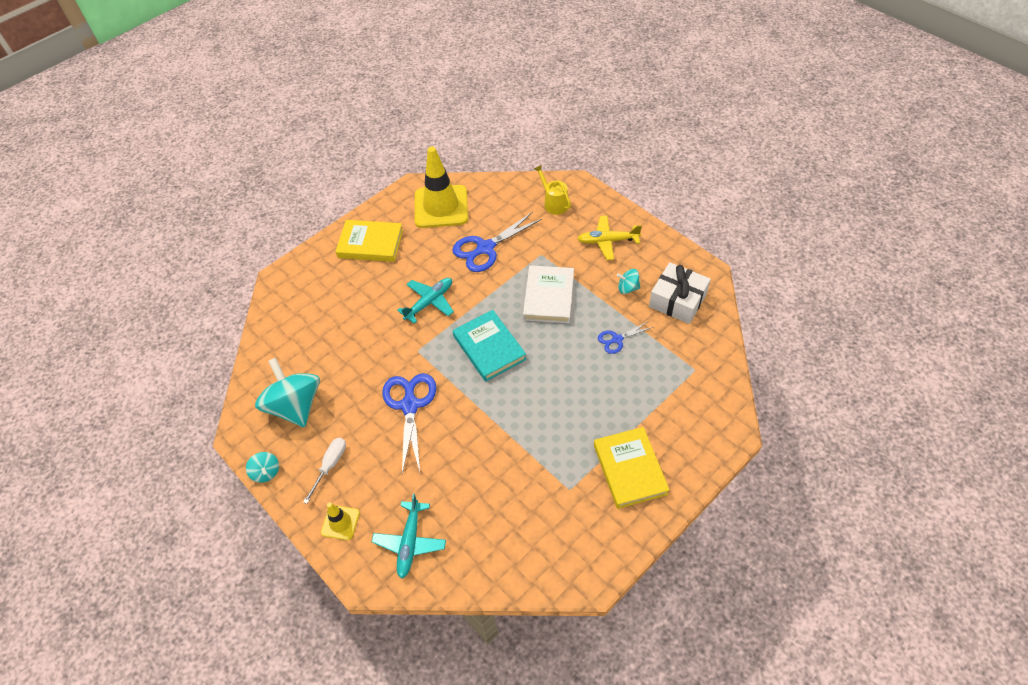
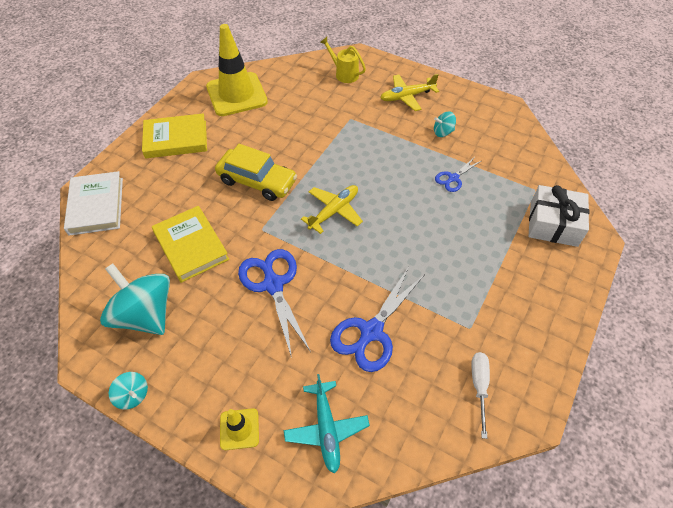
camera: 20 degrees left, 0 degrees up
white screwdriver [303,438,346,504] -> white screwdriver moved to [472,352,490,439]
turquoise plane [397,278,454,324] -> yellow car [215,144,297,201]
blue scissors [452,212,542,272] -> blue scissors moved to [330,267,425,372]
turquoise book [453,310,526,382] -> yellow plane [301,185,363,234]
white book [523,265,574,323] -> white book moved to [64,171,123,236]
yellow book [594,427,670,509] -> yellow book moved to [152,206,229,283]
white gift [649,262,711,324] -> white gift moved to [528,185,590,247]

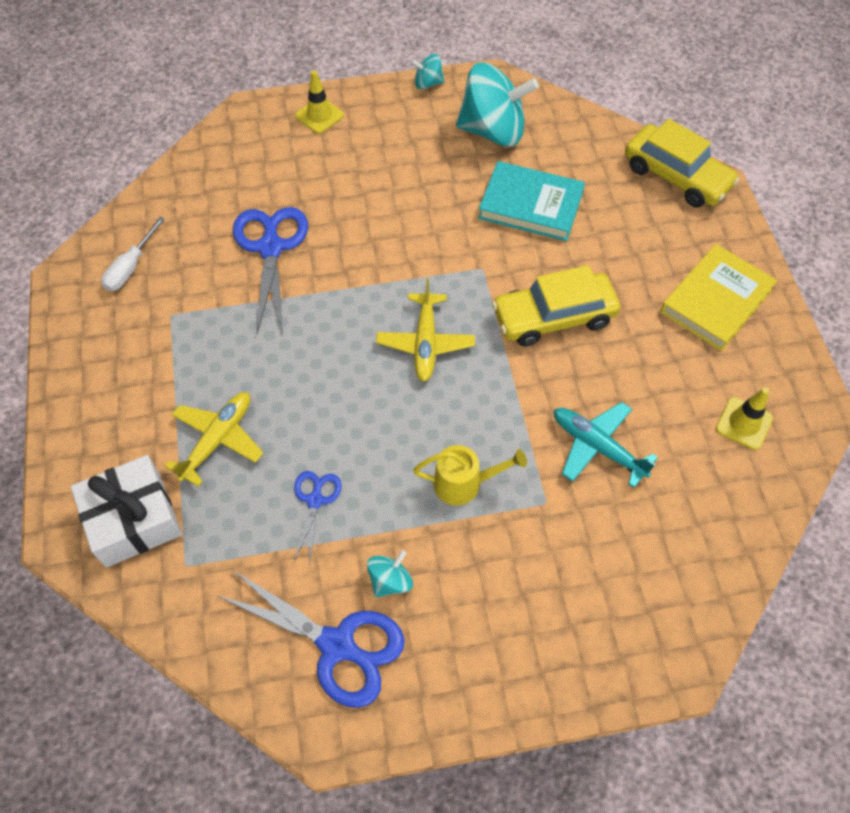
camera: 140 degrees right, 5 degrees up
white book [64,171,123,236] -> yellow car [625,119,739,208]
yellow book [152,206,229,283] -> turquoise book [478,161,585,241]
yellow traffic cone [206,24,268,116] -> yellow traffic cone [716,387,773,450], size x0.47
blue scissors [238,249,311,358] -> blue scissors moved to [216,570,405,708]
turquoise plane [284,374,370,474] -> turquoise plane moved to [554,402,658,488]
yellow watering can [320,37,366,83] -> yellow watering can moved to [413,445,527,506]
yellow plane [380,74,439,111] -> yellow plane moved to [164,392,263,487]
white screwdriver [472,352,490,439] -> white screwdriver turned 60 degrees clockwise [101,217,165,291]

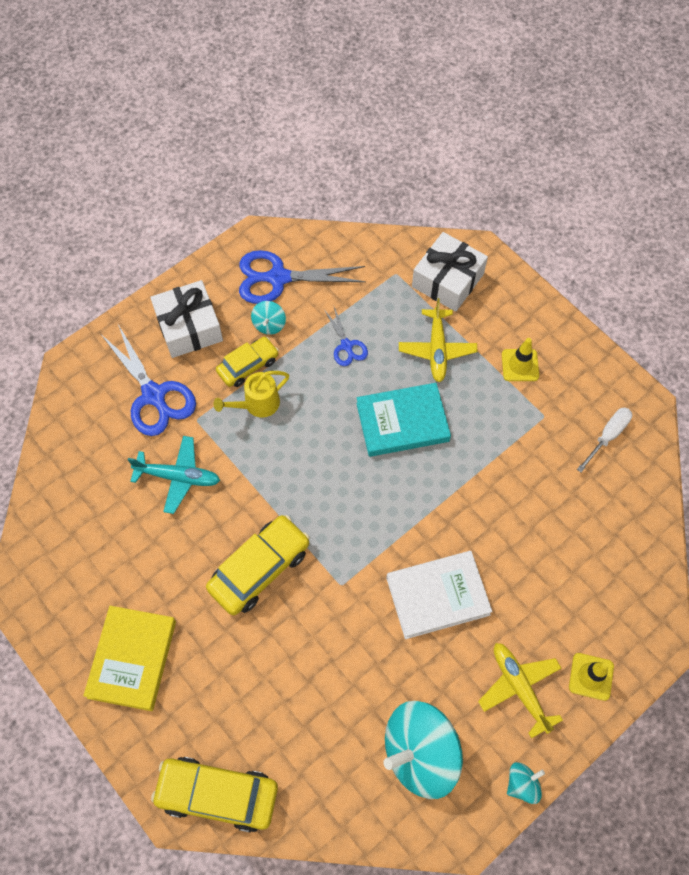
camera: 150 degrees right, 5 degrees up
white screwdriver [101,217,165,291] -> white screwdriver turned 45 degrees clockwise [577,408,632,472]
blue scissors [233,207,308,334] -> blue scissors moved to [101,324,196,436]
yellow plane [376,279,475,382] -> yellow plane moved to [478,643,563,739]
turquoise book [478,161,585,241] -> turquoise book moved to [356,383,451,457]
yellow traffic cone [716,387,773,450] -> yellow traffic cone moved to [502,338,539,381]
none -> white gift [150,280,223,358]
none -> yellow car [216,337,279,387]
none -> white book [386,551,492,639]

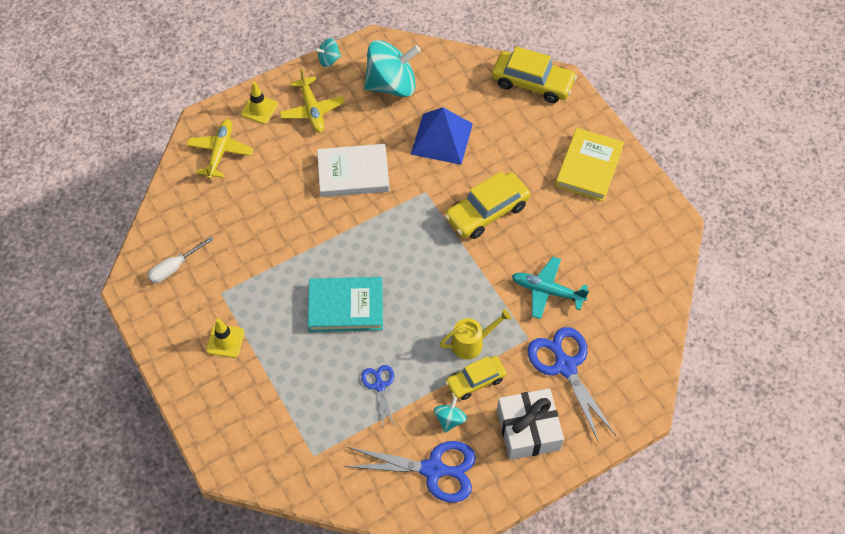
camera: 170 degrees left, 5 degrees down
yellow plane [399,298,478,382] -> yellow plane moved to [187,119,253,179]
white gift [412,232,488,312] -> none
none -> blue pyramid [411,107,473,165]

